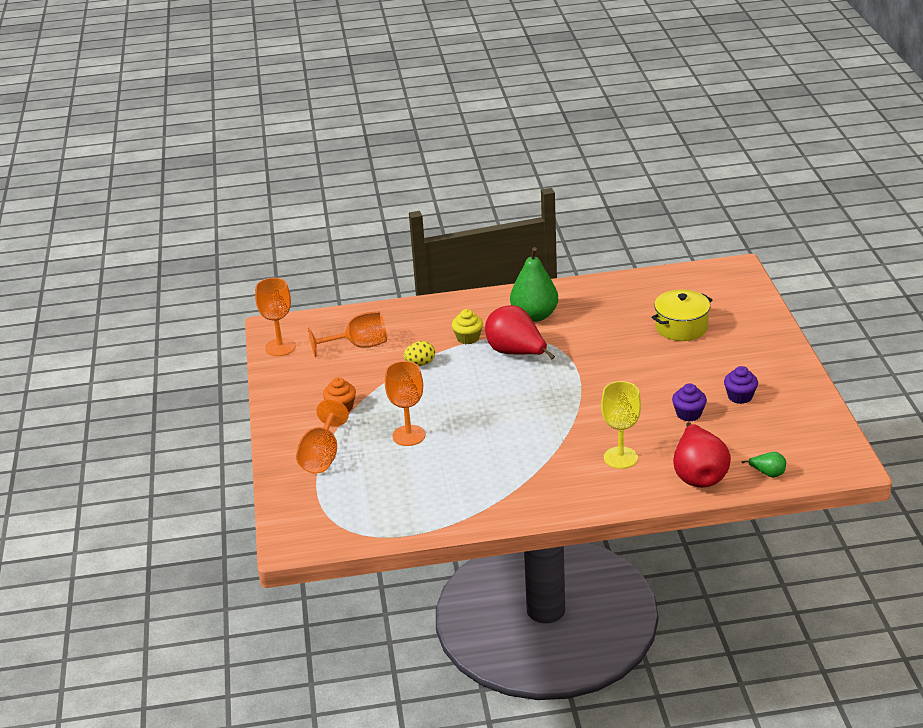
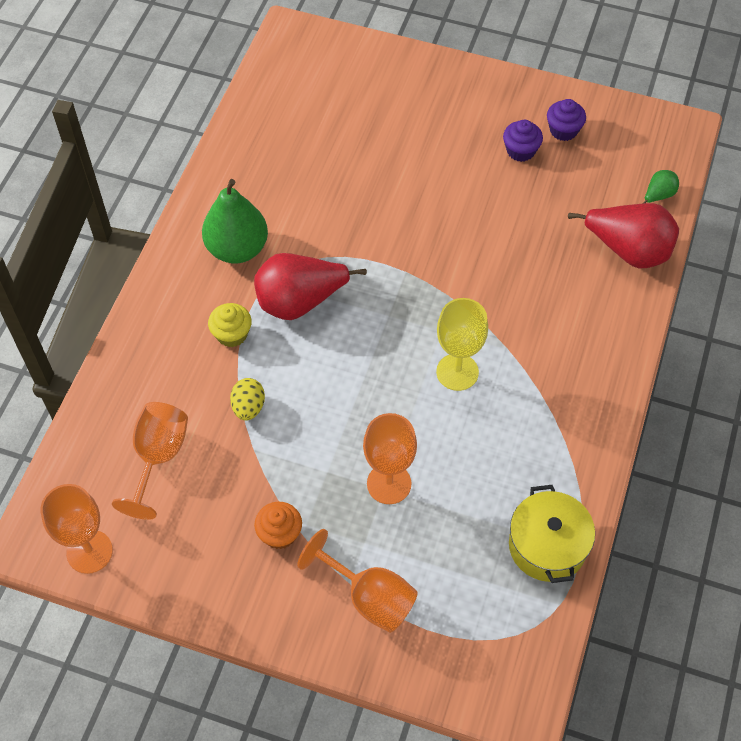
camera: 65 degrees left, 25 degrees up
yellow goblet [601,381,641,469] -> yellow goblet moved to [436,298,488,391]
yellow pot [651,290,712,341] -> yellow pot moved to [509,485,595,583]
purple cupcake [672,383,707,422] -> purple cupcake moved to [547,99,586,141]

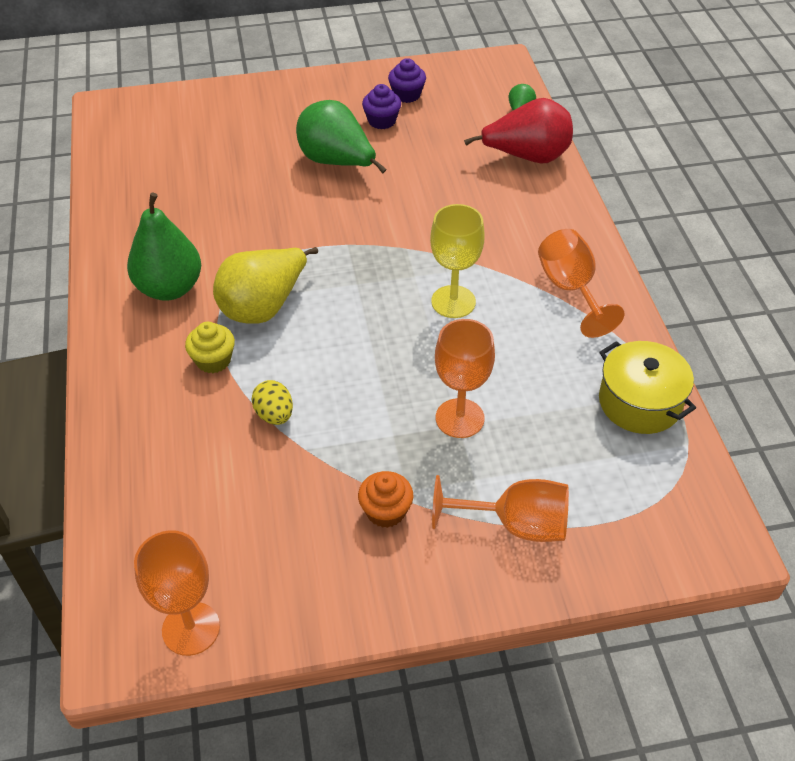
camera: 30 degrees left, 10 degrees down
orange goblet [112,402,188,520] -> orange goblet moved to [538,229,624,338]
red pear [254,253,367,320] -> yellow pear [213,247,318,324]
none -> green pear [296,100,387,174]

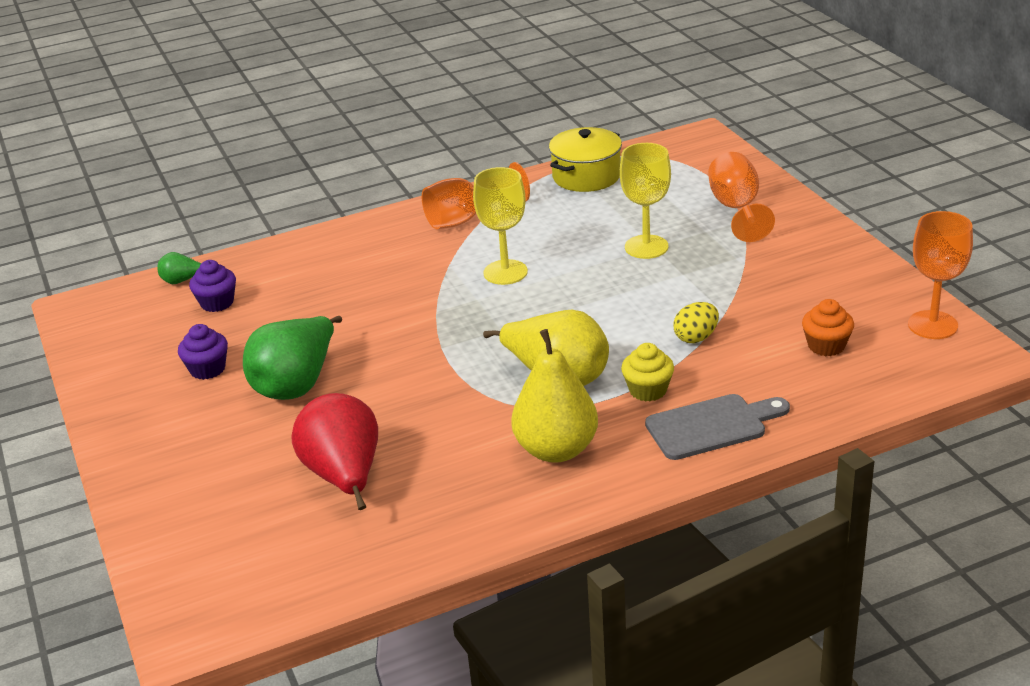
camera: 100 degrees left, 15 degrees down
green pear [127,193,201,301] -> yellow pear [511,329,598,463]
orange cupcake [358,471,413,528] -> orange cupcake moved to [802,299,854,356]
purple cupcake [388,58,426,103] -> purple cupcake moved to [189,260,236,312]
orange goblet [435,319,495,438] -> yellow goblet [620,143,671,259]
red pear [464,98,573,163] -> red pear moved to [291,393,378,510]
none -> grey cutting board [645,394,790,460]

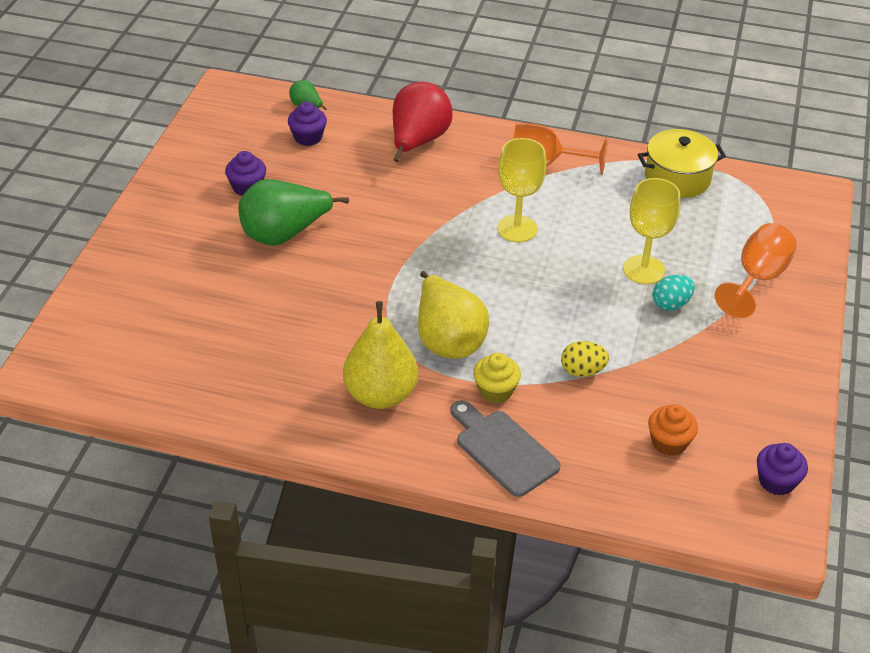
camera: 35 degrees right, 10 degrees up
red pear [291,393,378,510] -> red pear moved to [393,82,453,162]
grey cutting board [645,394,790,460] -> grey cutting board turned 150 degrees counterclockwise [450,400,561,497]
orange goblet [908,211,973,339] -> purple cupcake [757,443,808,496]
none -> turquoise egg [652,275,695,311]

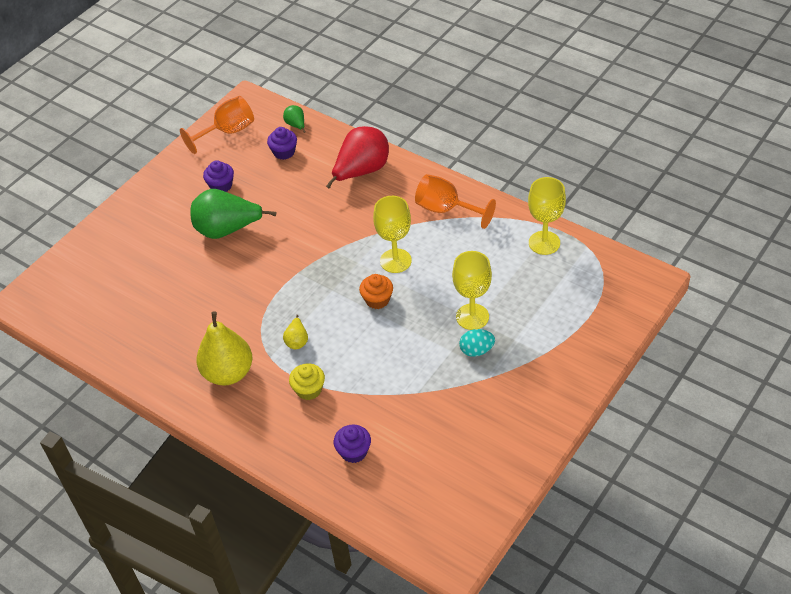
camera: 25 degrees right, 5 degrees up
yellow pear [418,271,489,359] -> yellow pear [283,315,308,349], size x0.46
grey cutting board [450,400,561,497] -> none
yellow egg [561,341,609,377] -> none
yellow pot [638,129,726,198] -> yellow goblet [528,177,566,255]
orange cupcake [648,404,698,456] -> orange cupcake moved to [359,274,393,309]
orange goblet [714,223,797,318] -> orange goblet moved to [180,96,254,154]
purple cupcake [757,443,808,496] -> purple cupcake moved to [334,425,371,463]

